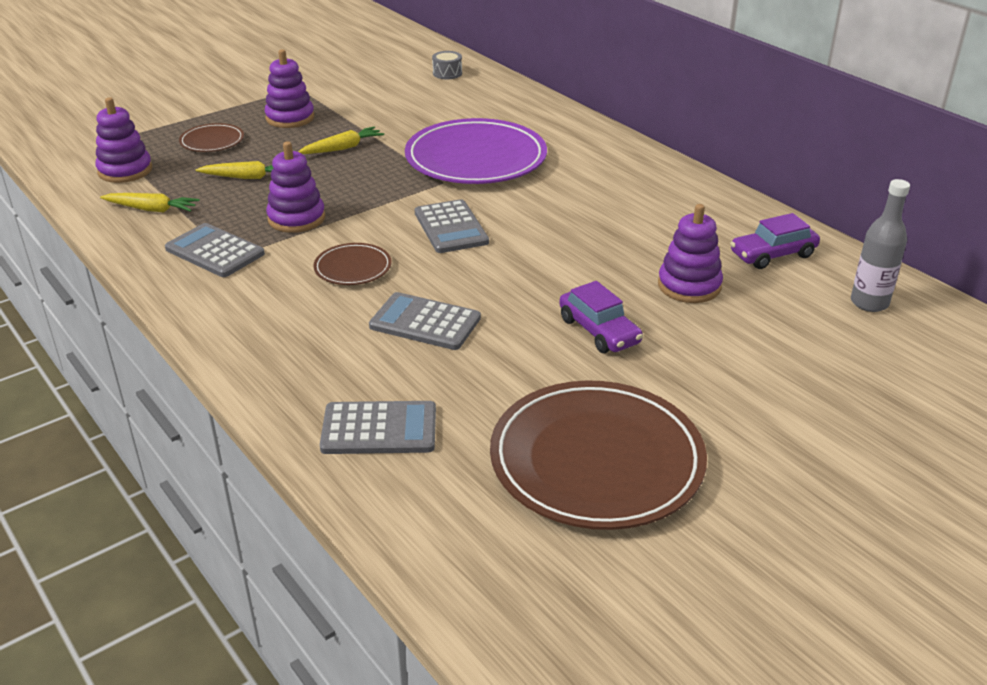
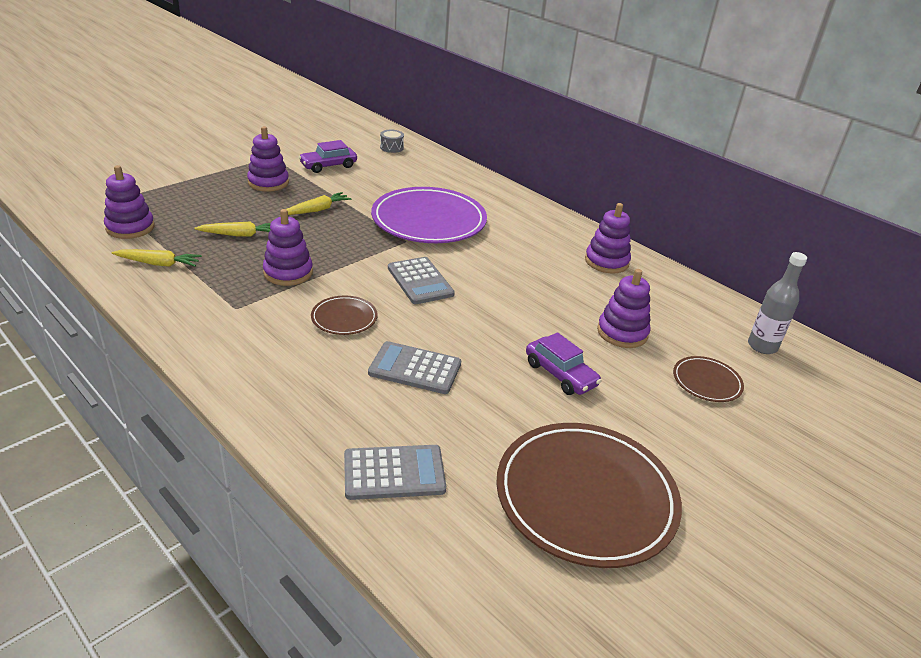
camera: 10 degrees left, 0 degrees up
grey calculator [165,223,265,277] -> none
brown plate [179,123,244,152] -> brown plate moved to [673,356,744,402]
purple car [730,213,820,269] -> purple car moved to [299,140,357,173]
none -> purple stacking toy [585,203,631,274]

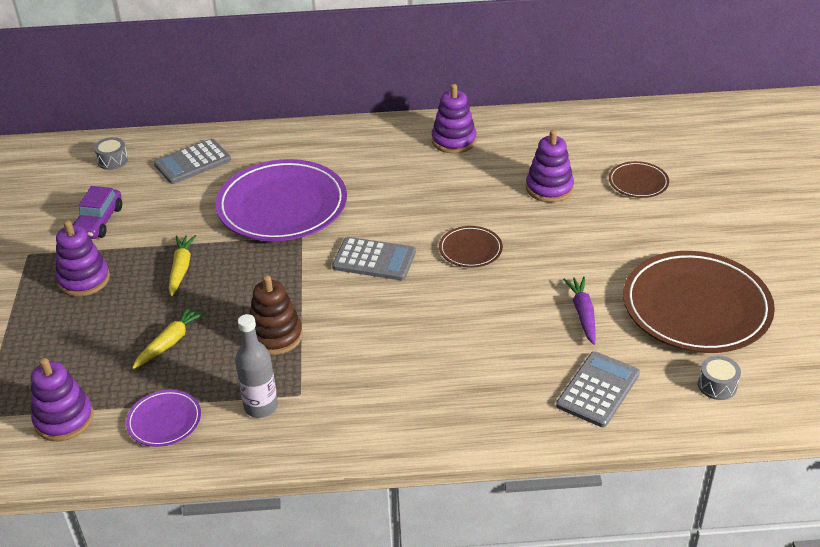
camera: 45 degrees left, 5 degrees up
yellow carrot [112,249,202,267] -> purple plate [126,390,201,447]
purple stacking toy [263,209,313,286] -> brown stacking toy [250,275,303,355]
brown plate [311,296,378,335] -> brown plate moved to [439,226,503,268]
grey calculator [368,341,461,394] -> grey calculator moved to [154,138,231,184]
purple car [526,332,602,395] -> none
grey bottle [748,252,807,354] -> grey bottle moved to [235,314,278,418]
none -> purple carrot [563,277,596,345]
none -> grey drum [698,356,741,400]

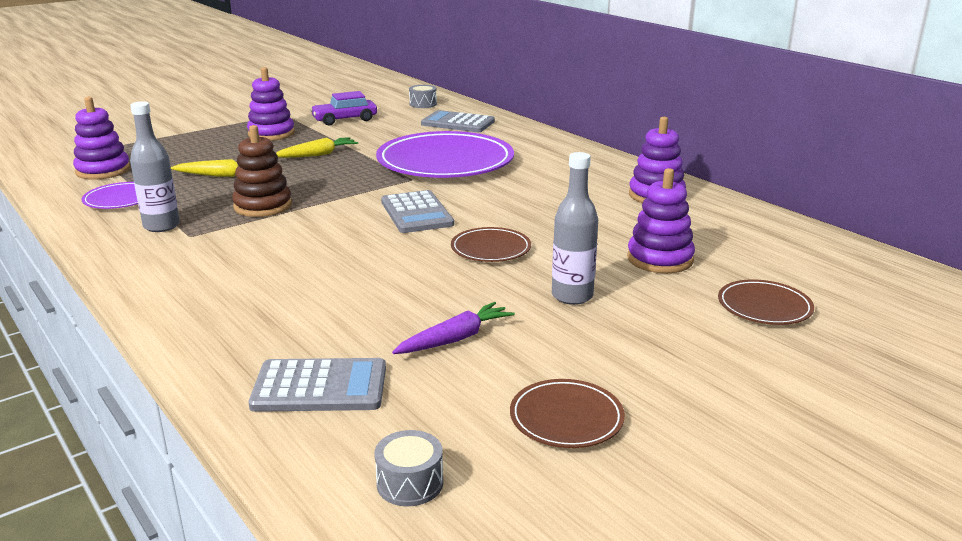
camera: 55 degrees right, 15 degrees down
brown plate [623,251,775,353] -> brown plate [510,379,625,448], size x0.46
none -> grey bottle [552,152,598,305]

